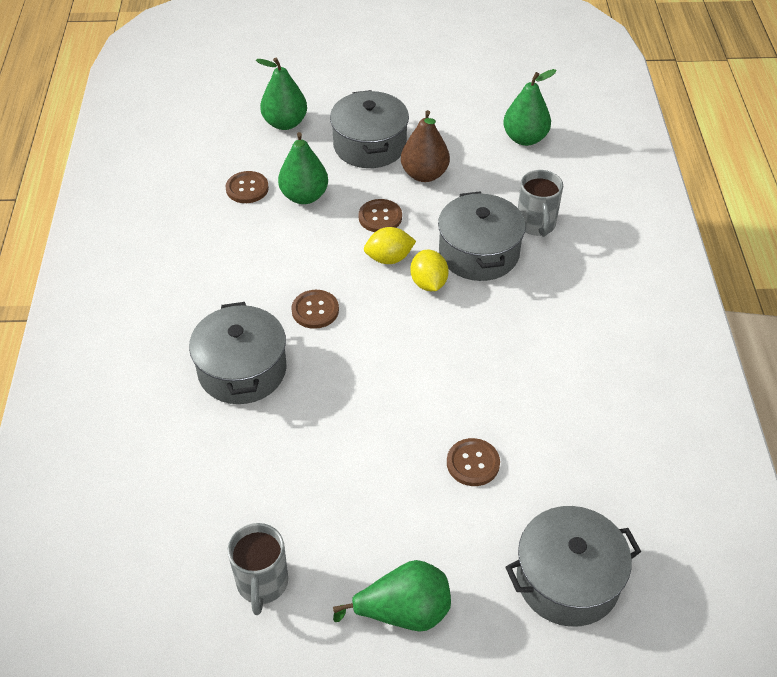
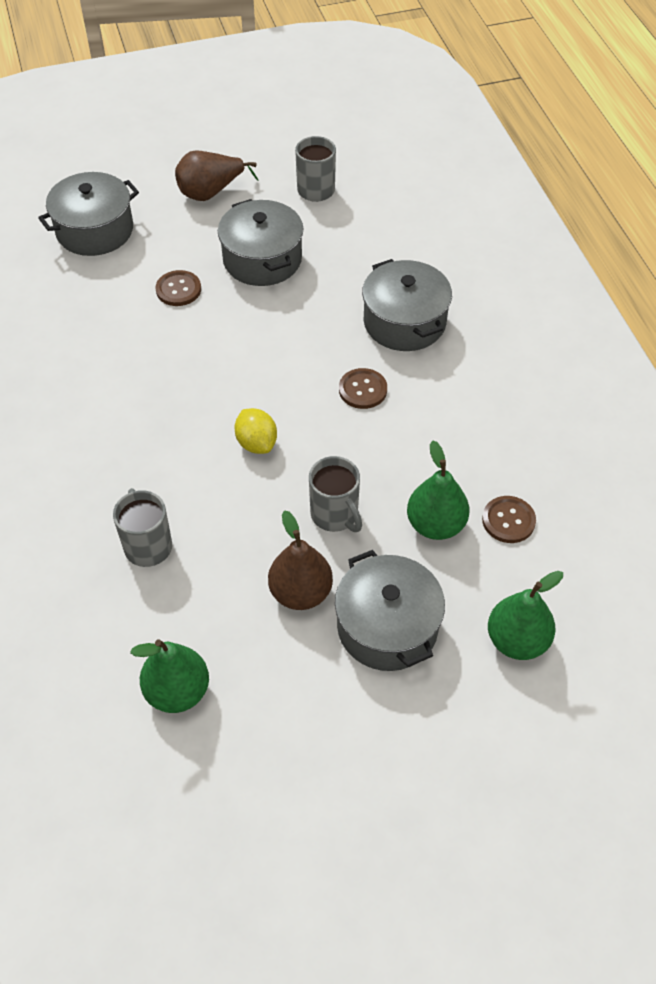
camera: 165 degrees right, 5 degrees up
green pear [333,560,451,631] -> brown pear [175,150,259,201]
brown button [359,199,402,232] -> grey mug [309,456,362,532]
yellow lemon [364,227,416,264] -> none
grey pot [438,191,526,281] -> grey pot moved to [218,199,303,286]

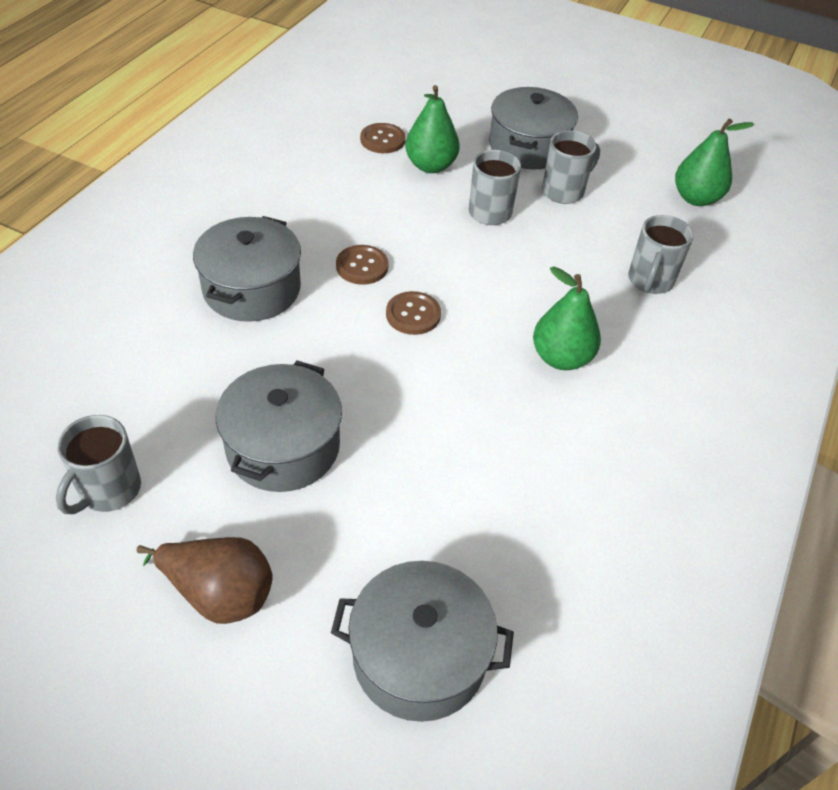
camera: 140 degrees left, 5 degrees down
brown button [155,270,201,306] -> brown button moved to [386,291,441,335]
yellow lemon [234,408,277,454] -> none
brown pear [268,510,333,610] -> grey mug [542,130,600,204]
green pear [488,571,563,660] -> green pear moved to [533,267,601,370]

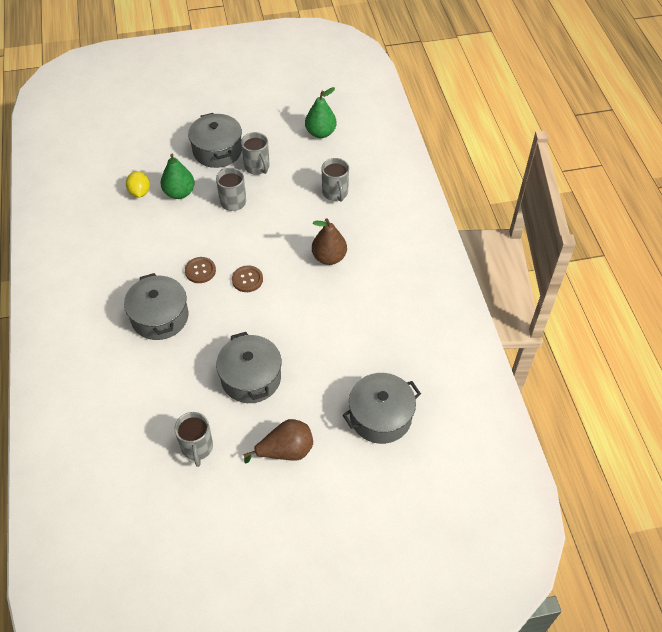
camera: 35 degrees left, 5 degrees up
brown button [360,123,405,153] -> yellow lemon [126,171,150,197]
green pear [533,267,601,370] -> brown pear [312,218,347,265]
grey mug [542,130,600,204] -> grey mug turned 135 degrees clockwise [241,132,270,175]

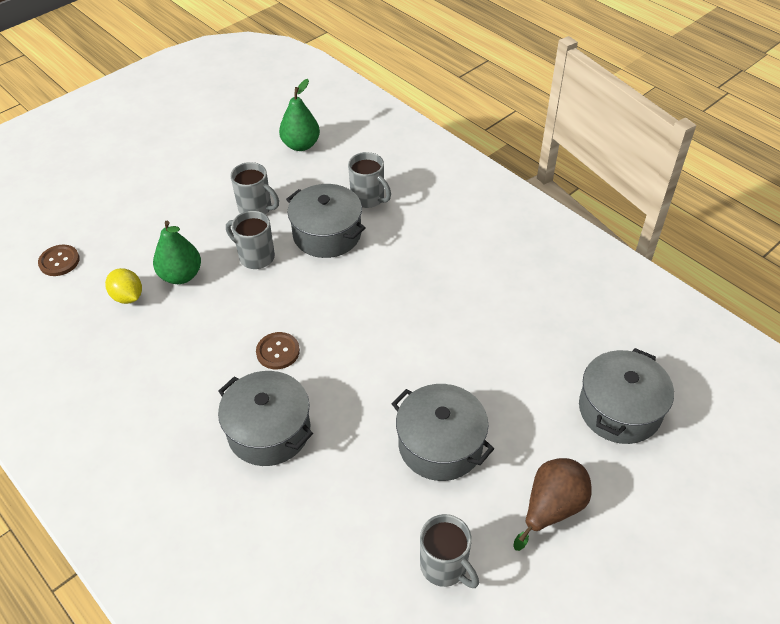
camera: 30 degrees left, 5 degrees down
grey pot [188,113,242,168] -> grey pot moved to [286,184,365,258]
brown button [232,266,263,292] -> brown button moved to [38,245,80,276]
brown pear [312,218,347,265] -> none

